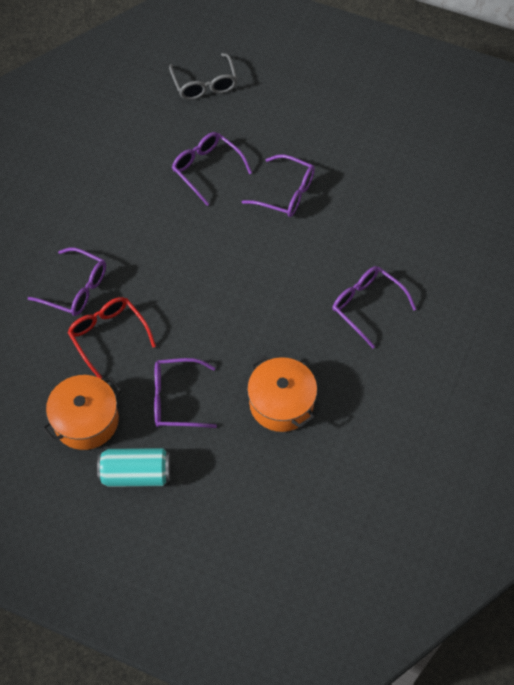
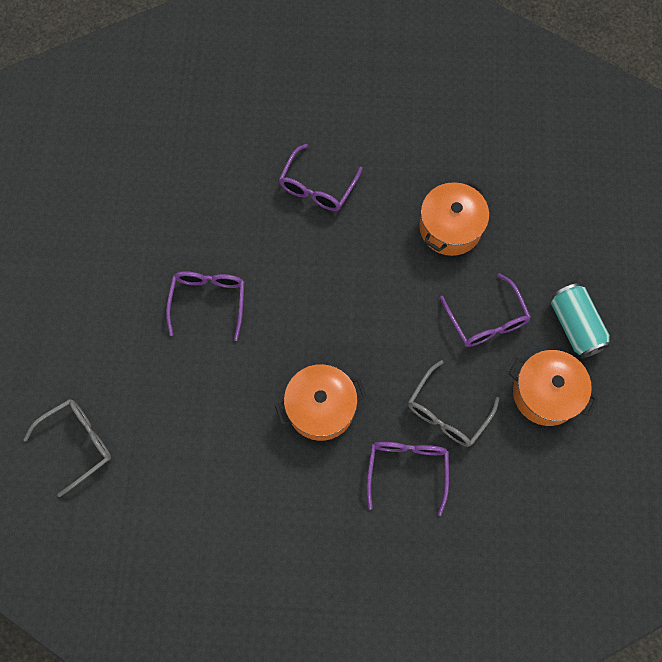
camera: 110 degrees left, 10 degrees up
red glasses [67,297,156,379] -> grey glasses [408,360,499,447]
purple glasses [172,132,252,206] -> none
none -> orange pot [275,364,366,441]

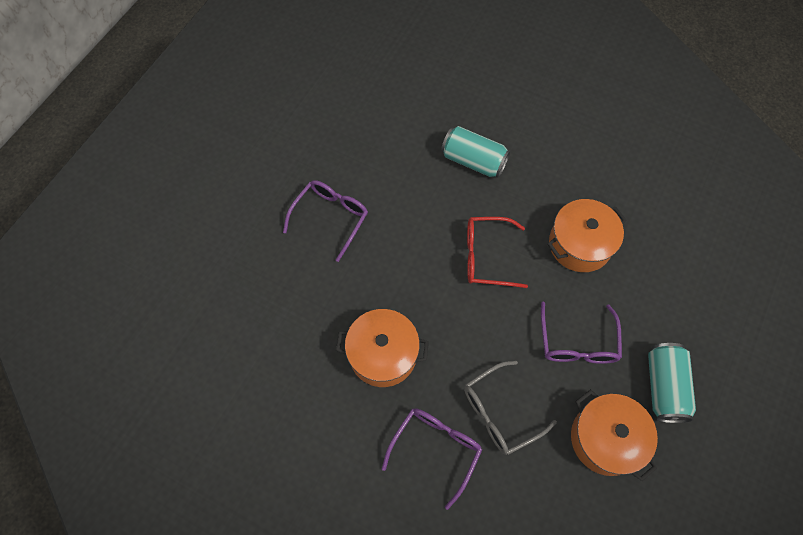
camera: 25 degrees right, 5 degrees down
grey glasses [23,399,111,497] -> none
purple glasses [279,144,362,211] -> turquoise can [441,126,510,178]
none -> red glasses [467,217,528,288]

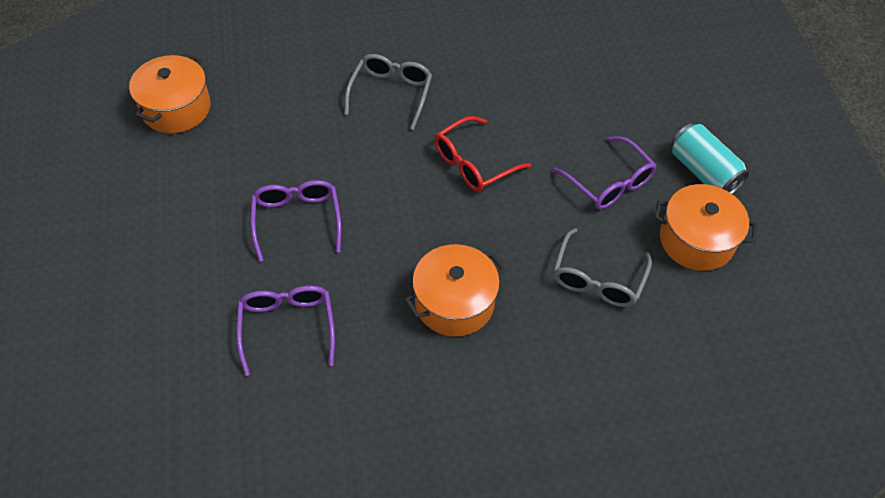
camera: 40 degrees left, 10 degrees down
purple glasses [382,408,482,510] -> purple glasses moved to [236,285,335,376]
turquoise can [441,126,510,178] -> grey glasses [344,54,432,130]
orange pot [547,199,627,272] -> orange pot moved to [129,54,211,133]

